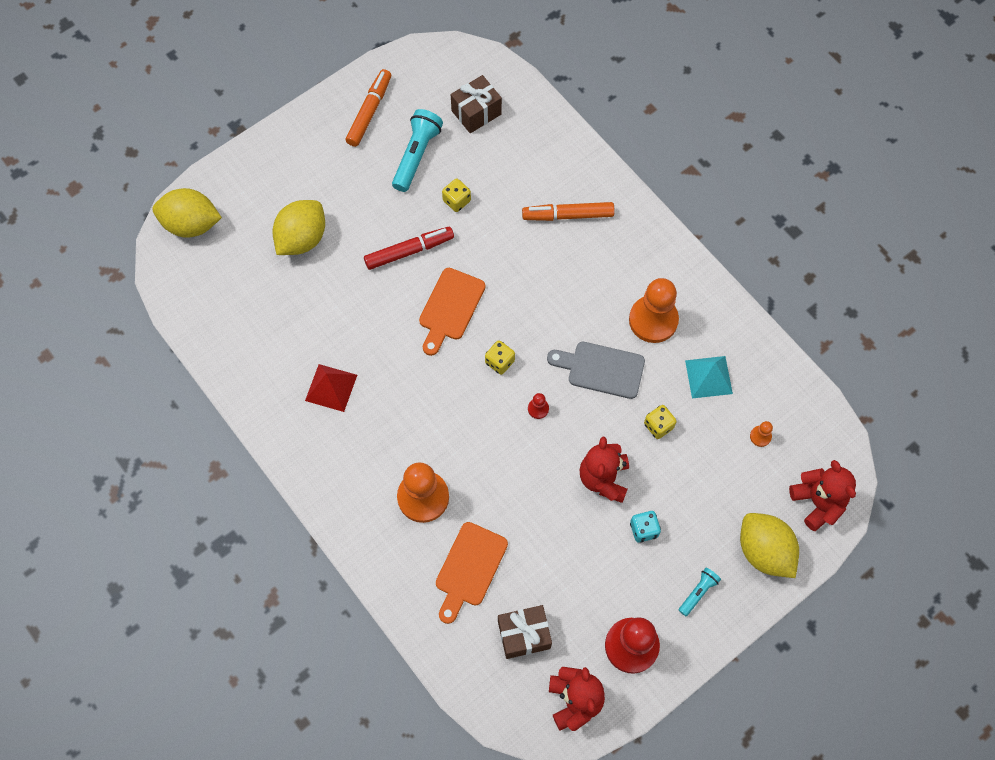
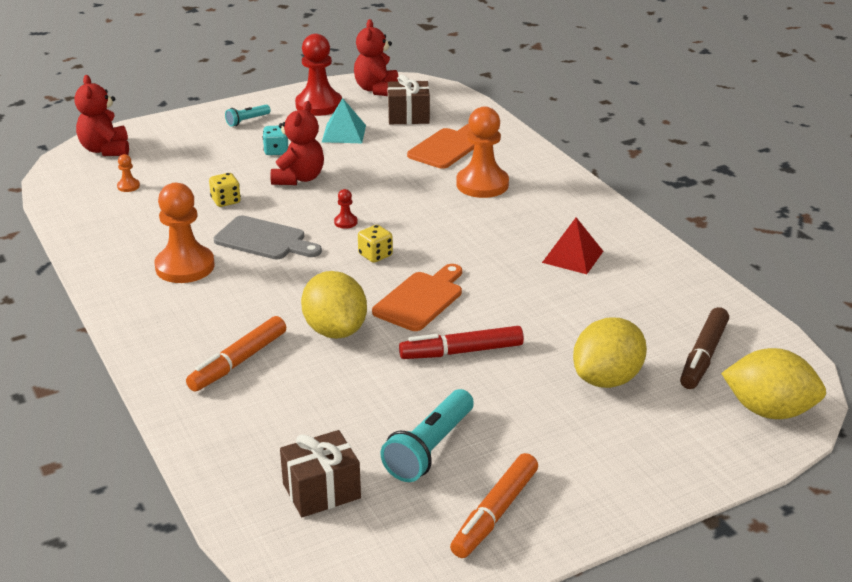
camera: 170 degrees left, 35 degrees down
yellow dice [442,179,471,212] -> none
orange marker [522,202,614,221] -> orange marker turned 120 degrees clockwise [186,316,286,392]
turquoise pyramid [685,356,733,398] -> turquoise pyramid moved to [322,98,366,143]
yellow lemon [740,513,799,578] -> yellow lemon moved to [301,271,367,339]
none -> brown marker [680,307,729,389]

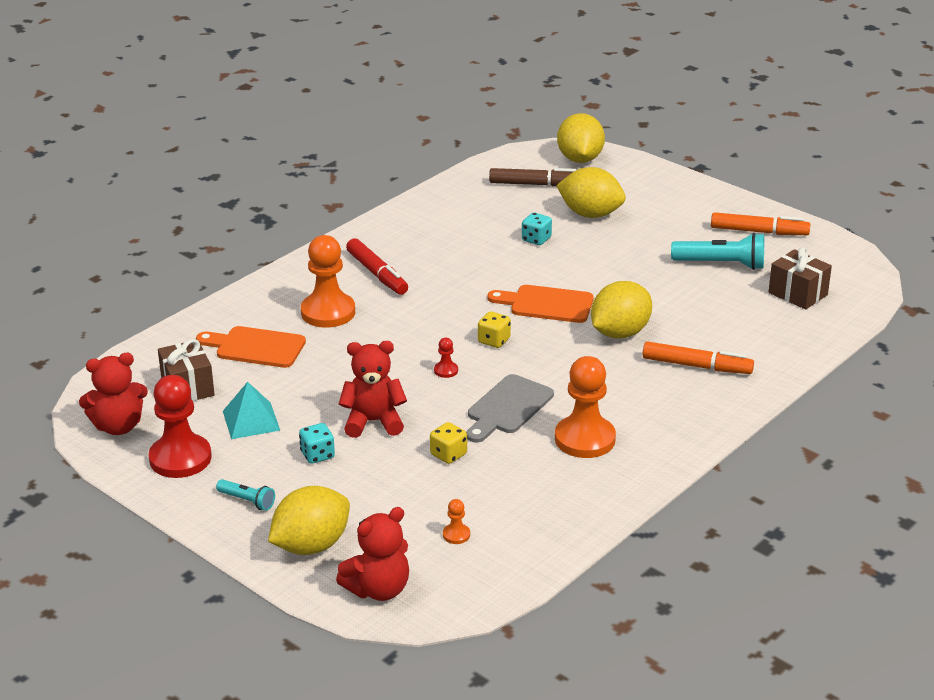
camera: 110 degrees left, 0 degrees up
grey cutting board [214,215,322,260] -> grey cutting board turned 150 degrees counterclockwise [466,374,554,442]
red marker [399,326,524,359] -> red marker moved to [346,238,408,295]
red pyramid [542,217,603,274] -> none
none -> yellow lemon [268,486,350,555]
none -> turquoise dice [522,213,552,245]

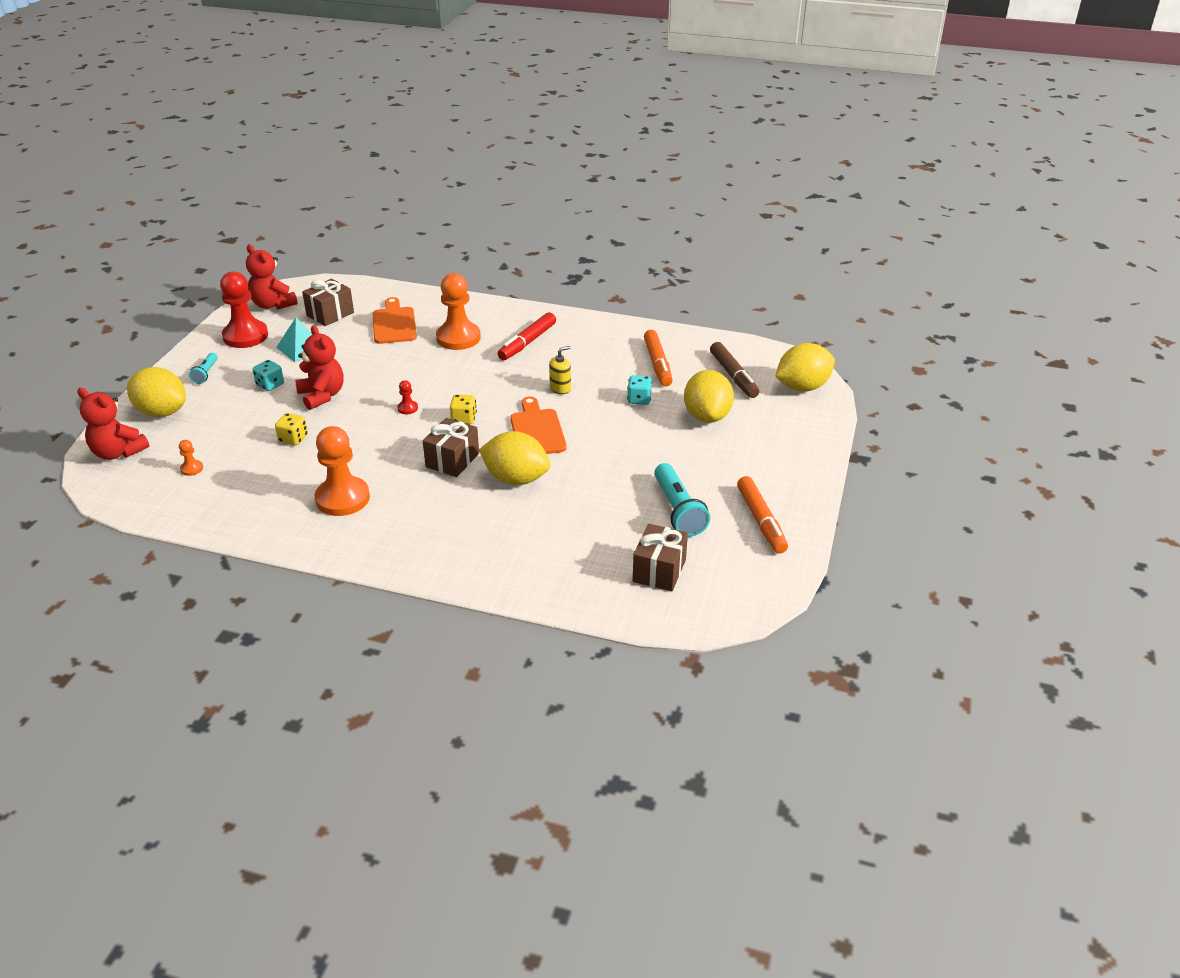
camera: 65 degrees right, 5 degrees up
grey cutting board [466,374,554,442] -> none
orange marker [643,341,754,374] -> orange marker moved to [644,330,673,386]
none -> brown gift [423,418,479,477]
none -> yellow soap dispenser [549,346,571,394]

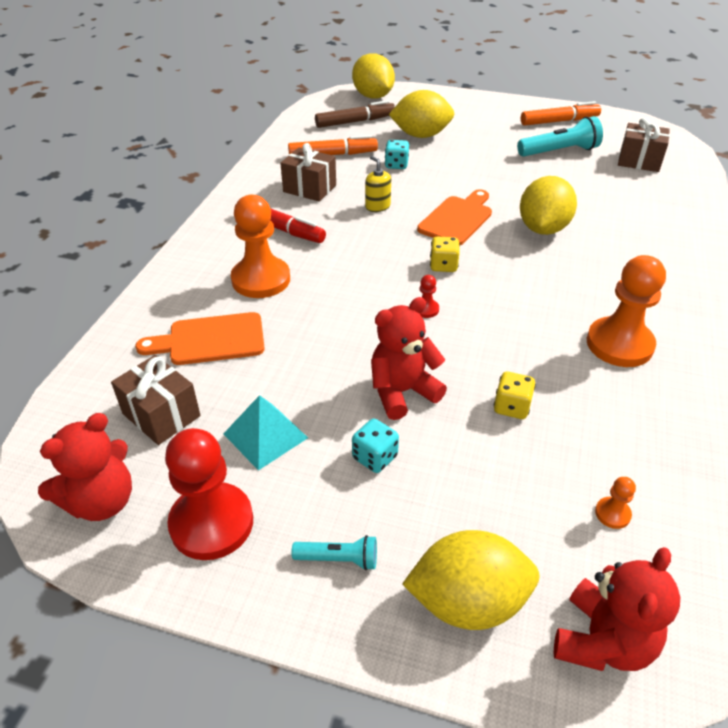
camera: 90 degrees left, 5 degrees up
yellow lemon [127,367,186,417] -> yellow lemon turned 60 degrees clockwise [402,530,539,630]
brown gift [423,418,479,477] -> brown gift moved to [280,143,336,202]
orange cutting board [510,396,567,454] -> orange cutting board turned 135 degrees clockwise [417,189,492,245]

